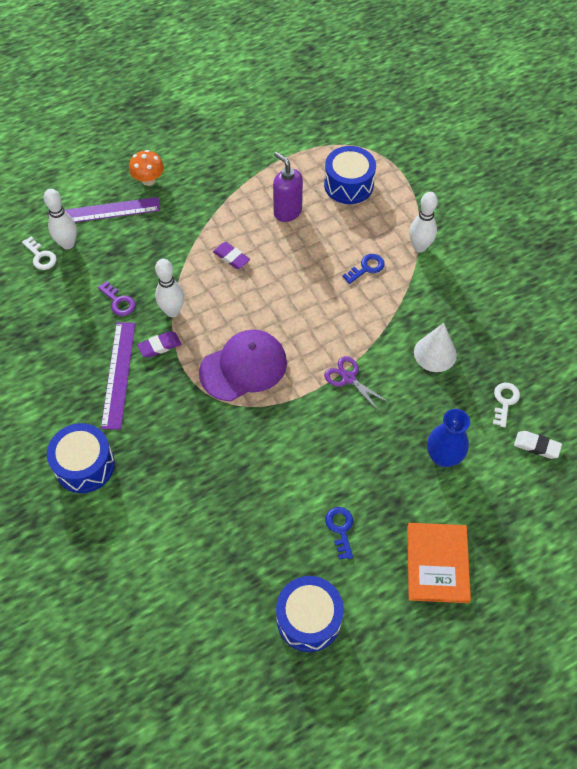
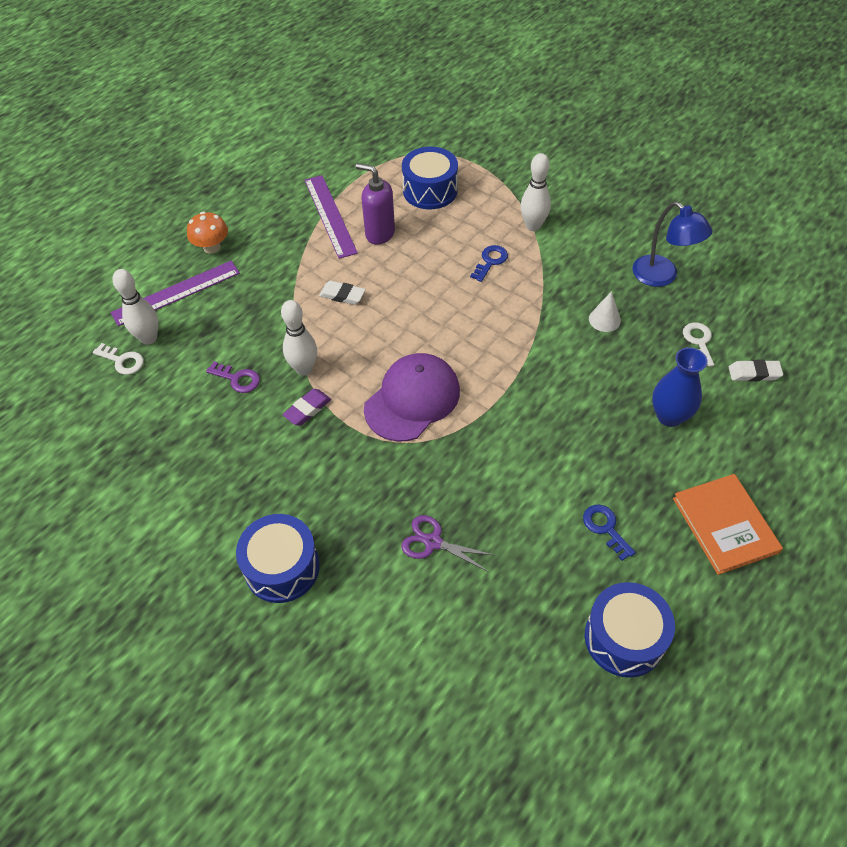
camera: 20 degrees left, 5 degrees down
purple ruler [101,322,135,430] -> purple ruler moved to [305,175,358,259]
purple eraser [213,242,250,269] -> white eraser [319,281,366,305]
purple scissors [324,356,390,411] -> purple scissors moved to [401,515,494,572]
white cone [414,323,457,372] -> white cone [589,291,621,332], size x0.66
none -> blue lamp [632,202,713,287]

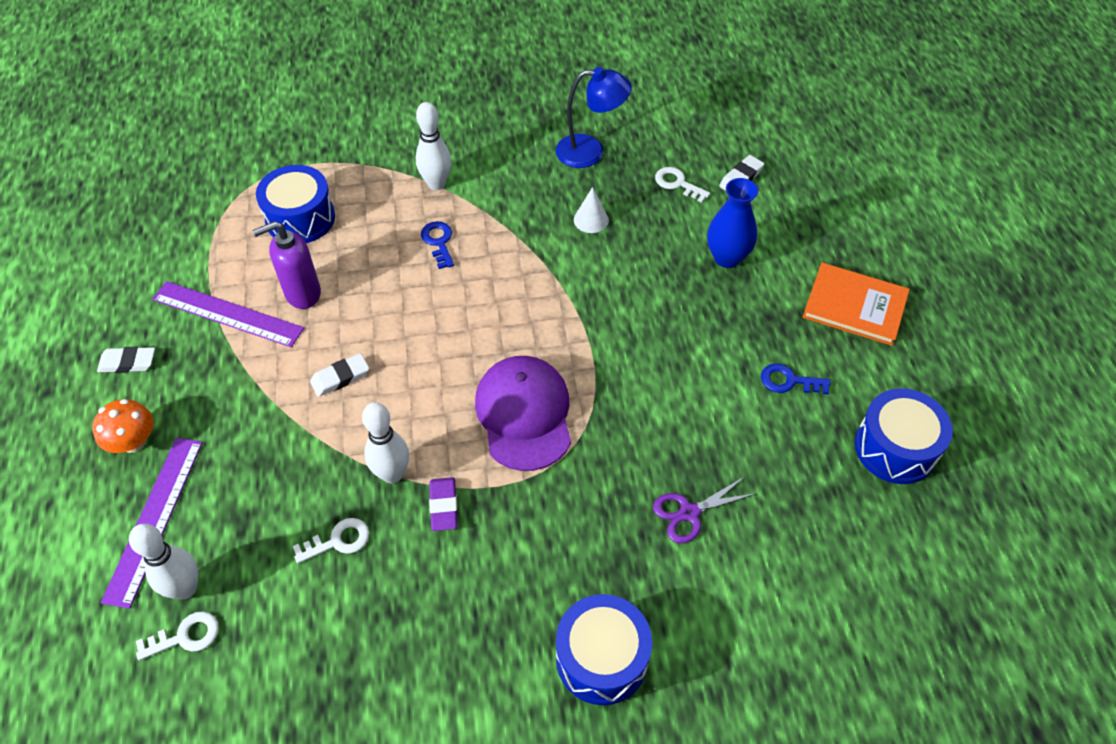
camera: 50 degrees left, 0 degrees up
purple key [206,361,260,393] -> white key [293,518,369,564]
none -> white eraser [97,347,155,373]

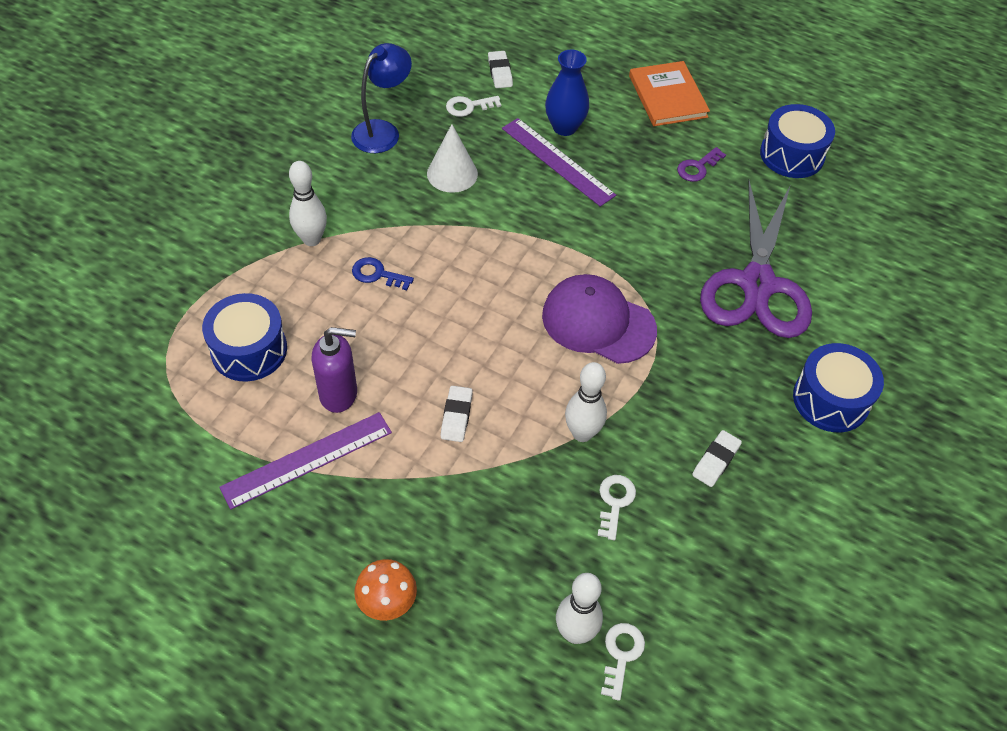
camera: 55 degrees left, 0 degrees up
white eraser [97,347,155,373] -> white eraser moved to [692,430,742,487]
purple ruler [101,438,203,609] -> purple ruler moved to [502,118,616,207]
purple soap dispenser [253,221,321,309] -> purple soap dispenser turned 105 degrees counterclockwise [312,327,357,413]
purple eraser [429,477,458,531] -> none
white cone [574,187,609,233] -> white cone [427,124,478,193], size x1.51
purple scissors [653,477,757,544] -> purple scissors [700,180,812,338], size x2.35
blue key [761,363,831,394] -> purple key [677,147,726,182]
orange book [803,263,910,346] -> orange book turned 75 degrees counterclockwise [629,61,710,126]

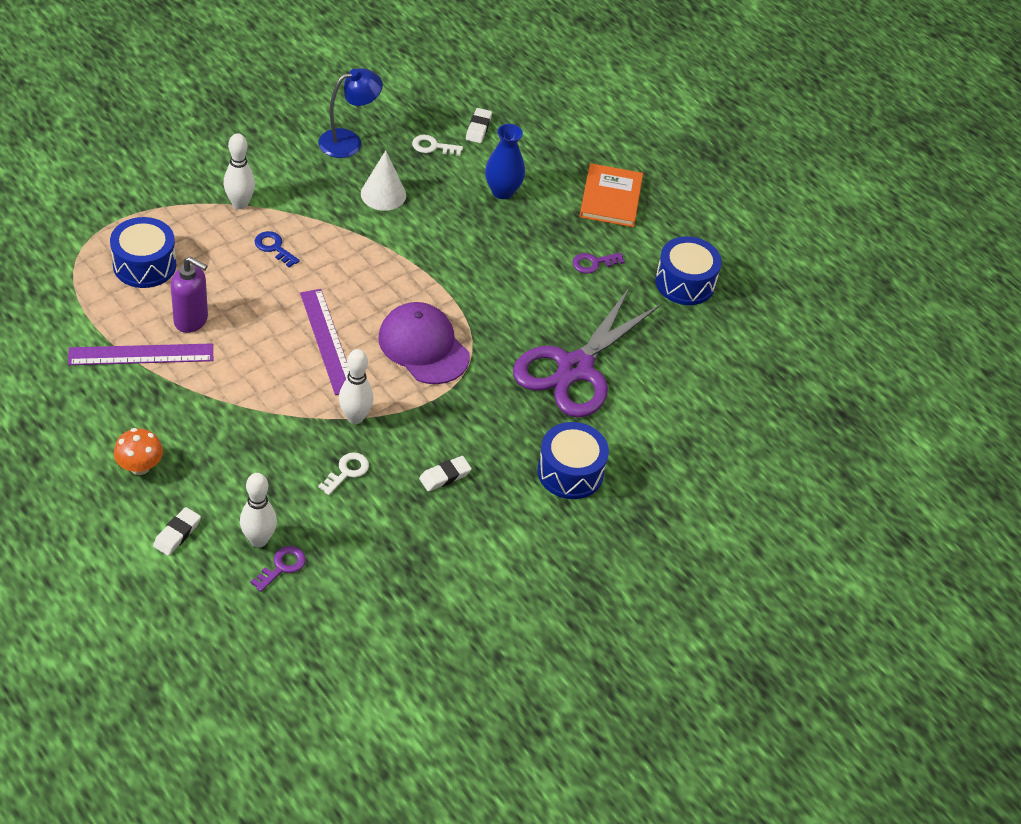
camera: 20 degrees right, 5 degrees down
white eraser [441,386,473,442] -> white eraser moved to [153,507,201,556]
purple ruler [502,118,616,207] -> purple ruler moved to [300,289,349,395]
white key [601,623,645,701] -> purple key [250,546,306,592]

